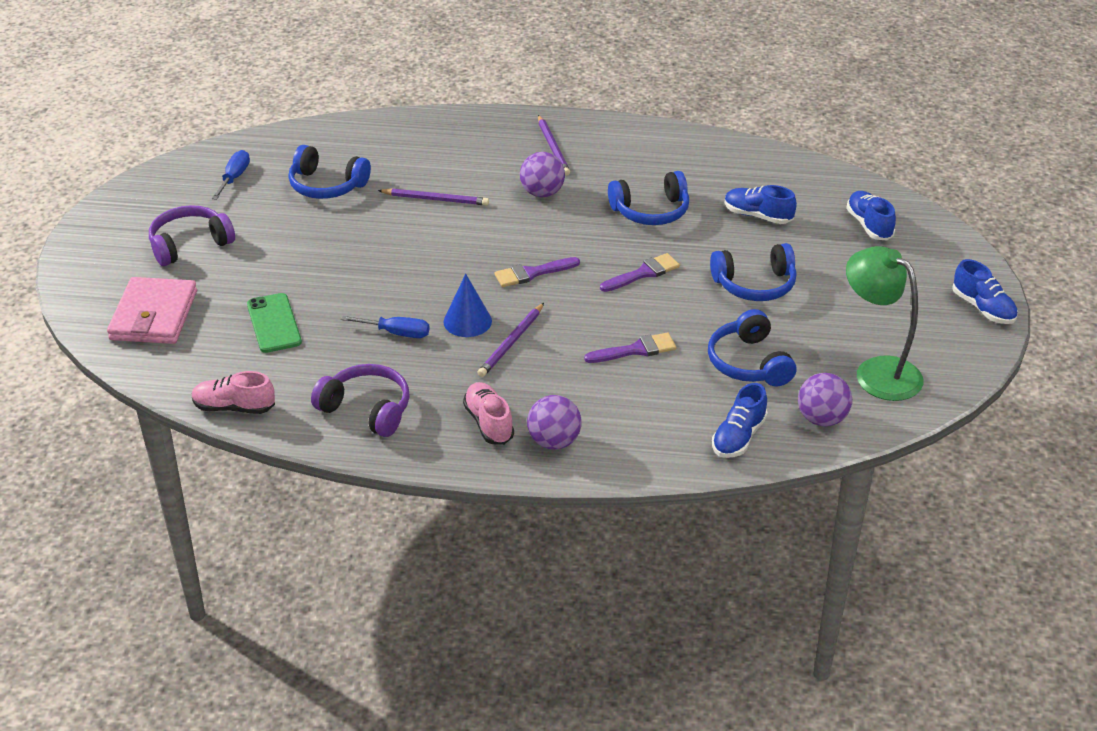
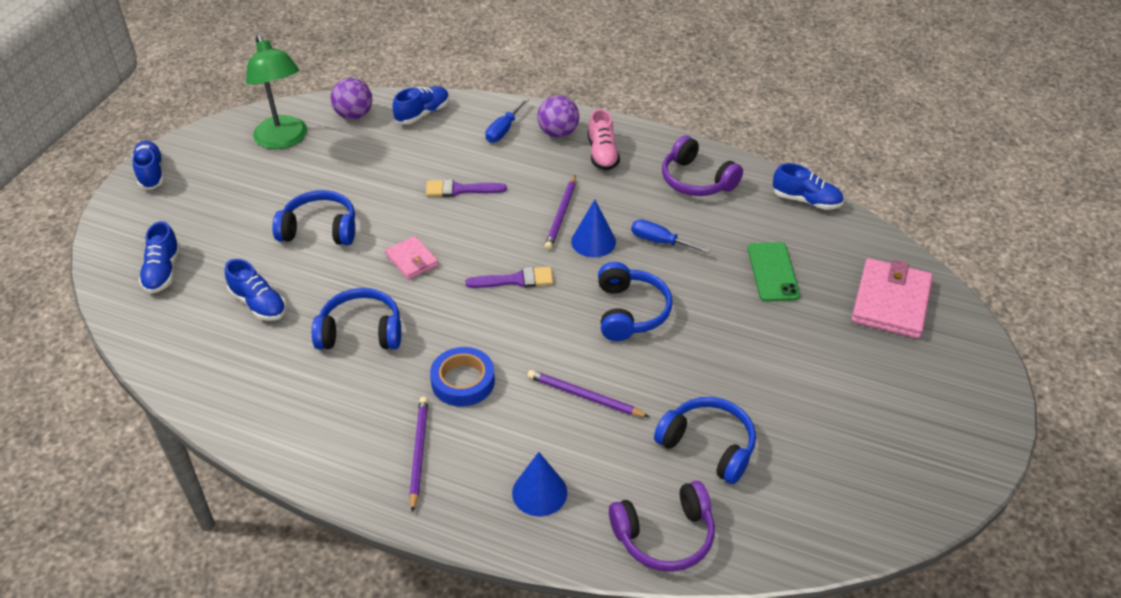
camera: 165 degrees left, 5 degrees up
purple headphones [149,205,235,266] -> purple headphones moved to [609,481,715,572]
pink shoe [192,371,275,414] -> blue shoe [772,163,844,210]
blue screwdriver [212,150,250,200] -> blue screwdriver moved to [485,98,529,143]
purple pencil [477,303,544,377] -> purple pencil turned 150 degrees clockwise [545,175,576,250]
purple ball [520,152,565,197] -> blue tape [430,347,495,407]
purple brush [600,253,680,292] -> pink wallet [385,236,438,280]
blue headphones [708,309,796,387] -> blue headphones moved to [598,262,672,341]
none -> blue cone [512,452,567,516]

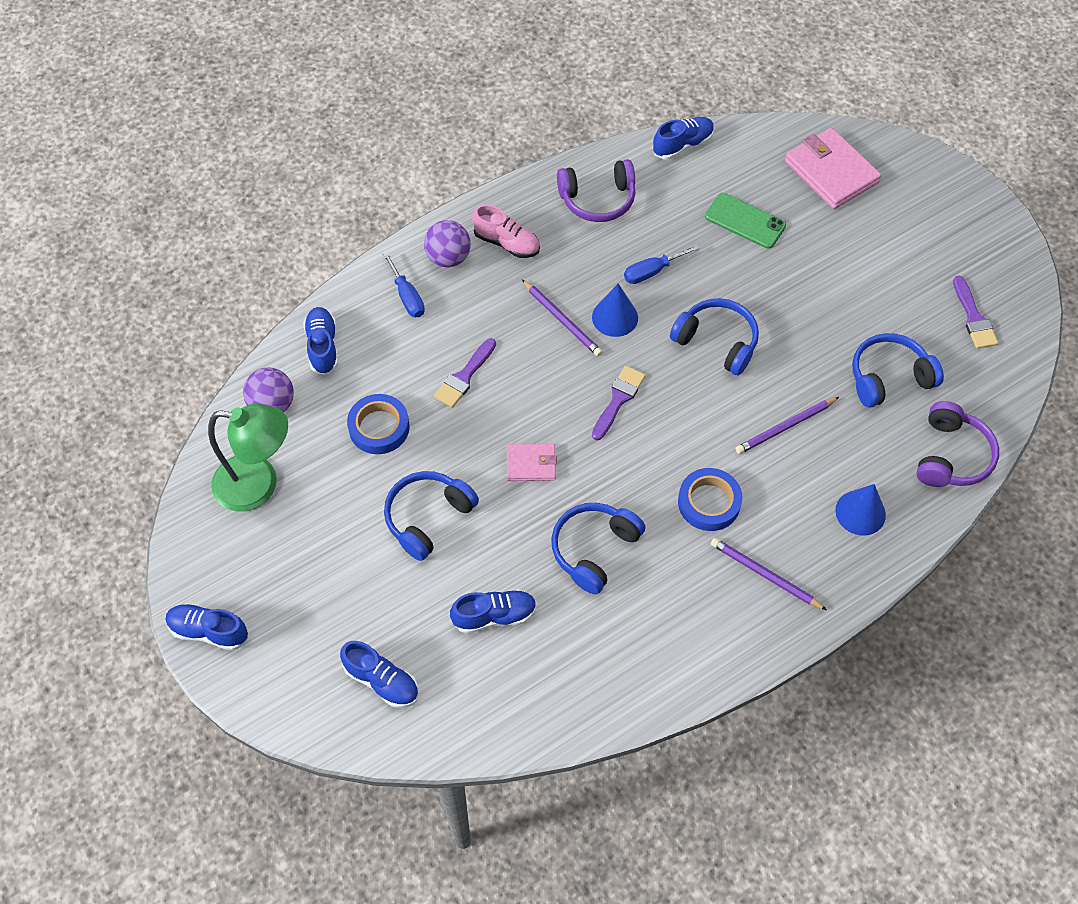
camera: 55 degrees left, 15 degrees up
none -> blue tape [347,394,410,454]
none -> purple brush [953,276,998,349]

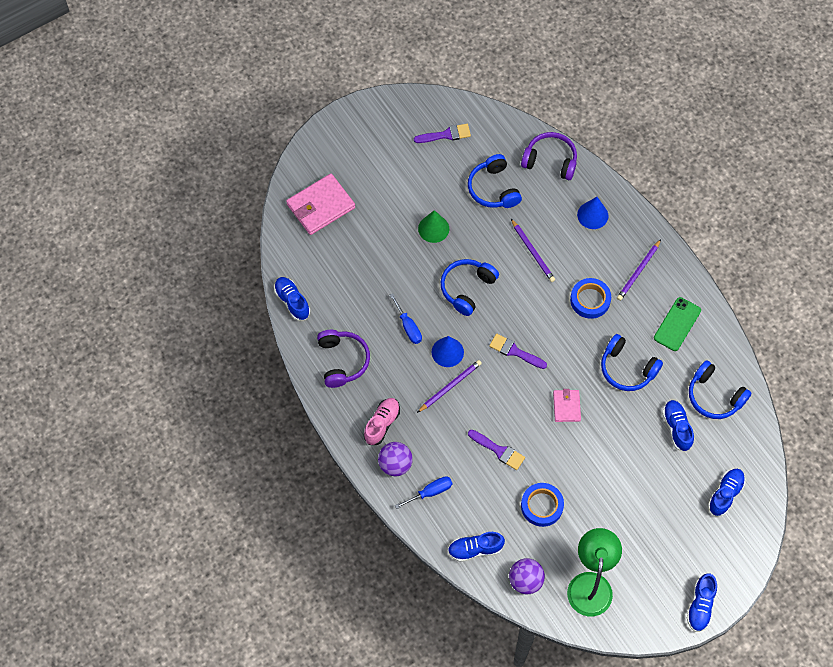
camera: 90 degrees left, 5 degrees up
blue headphones [384,471,479,561] -> blue headphones moved to [689,360,751,419]
green phone [705,193,786,249] -> green phone moved to [654,297,701,351]
none -> green cone [418,210,449,243]

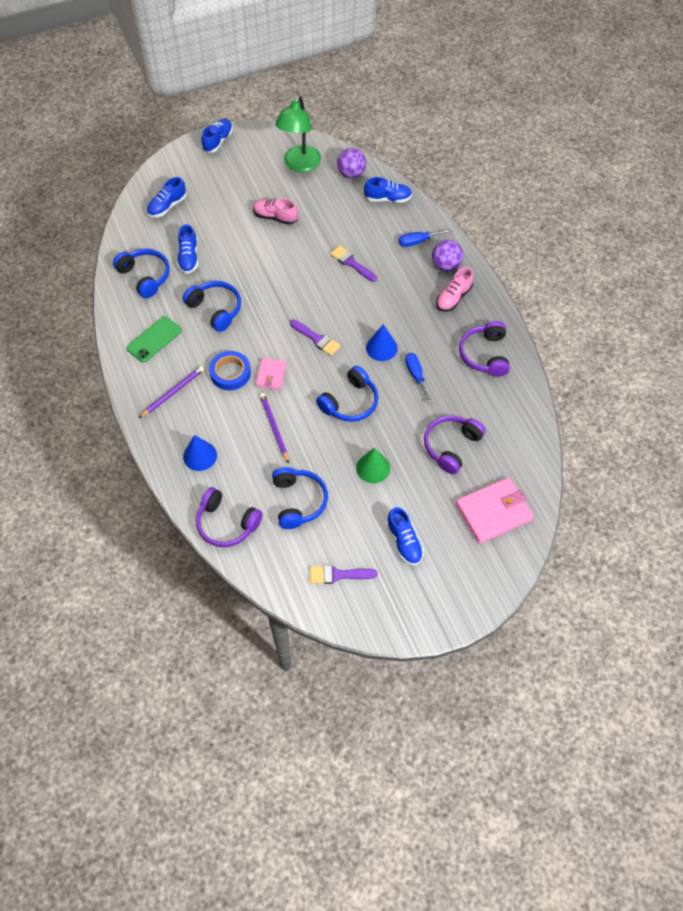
camera: 170 degrees left, 5 degrees down
blue shoe [274,277,310,321] -> blue shoe moved to [386,507,424,565]
purple pencil [417,360,482,413] -> none
blue tape [521,483,564,527] -> none
pink wallet [553,389,581,422] -> pink wallet moved to [256,358,286,390]
none -> pink shoe [253,199,298,225]
none -> purple headphones [424,415,486,474]

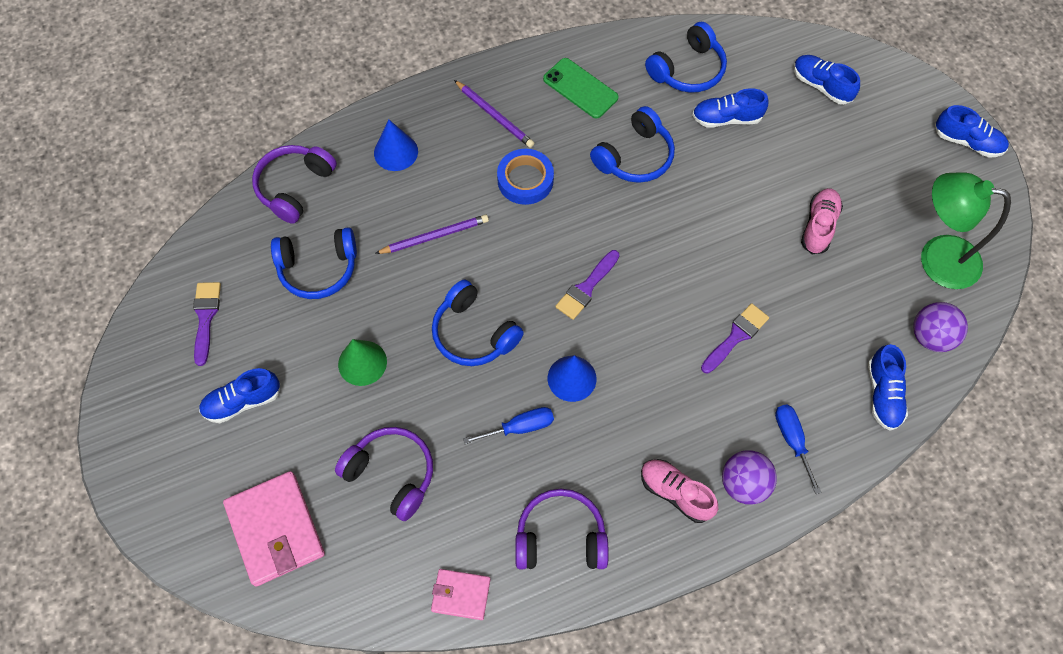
camera: 90 degrees right, 5 degrees up
pink wallet [256,358,286,390] -> pink wallet moved to [431,569,491,620]

